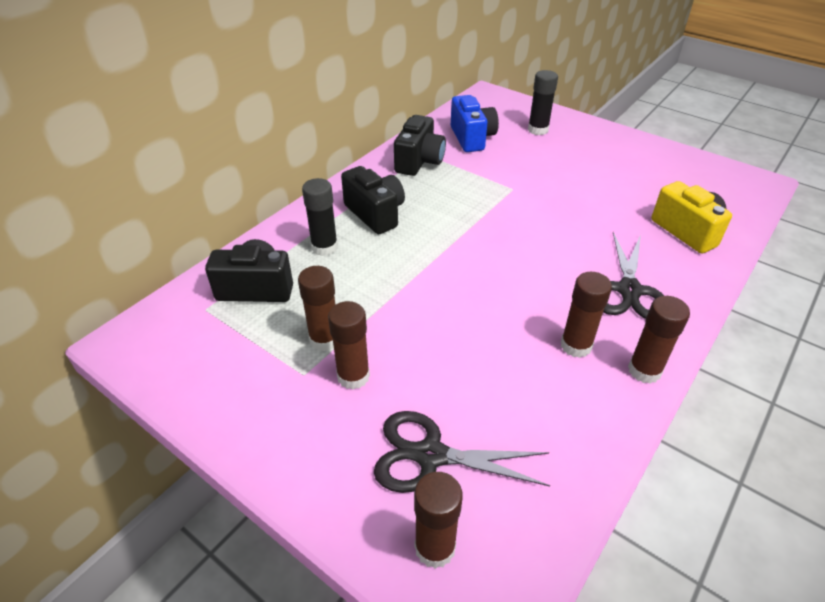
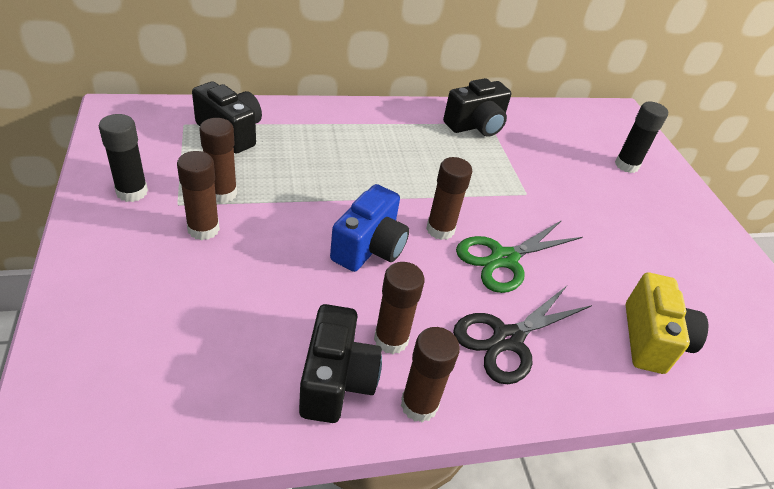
camera: 35 degrees right, 0 degrees up
black glue stick [302,178,338,256] -> black glue stick moved to [99,114,148,202]
black camera [341,166,405,234] -> black camera moved to [299,304,382,423]
black scissors [374,411,550,493] -> none
brown glue stick [414,472,463,569] -> brown glue stick moved to [426,157,472,240]
blue camera [451,95,499,152] -> blue camera moved to [330,184,409,272]
none -> green scissors [456,220,582,293]

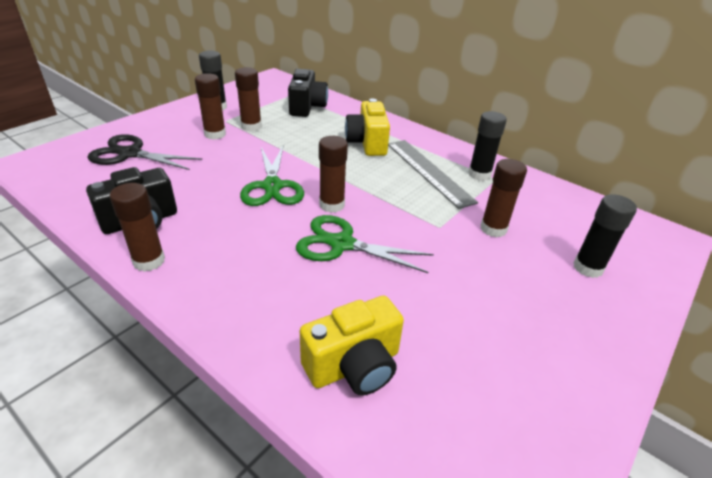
camera: 55 degrees right, 5 degrees down
blue camera [330,184,409,272] -> green scissors [240,146,304,206]
brown glue stick [374,262,425,354] -> brown glue stick moved to [480,159,527,238]
black camera [443,78,511,137] -> black glue stick [468,111,507,181]
black scissors [453,286,592,384] -> black scissors moved to [87,134,202,170]
none -> yellow camera [345,99,390,156]
none -> grey ruler [388,140,478,209]

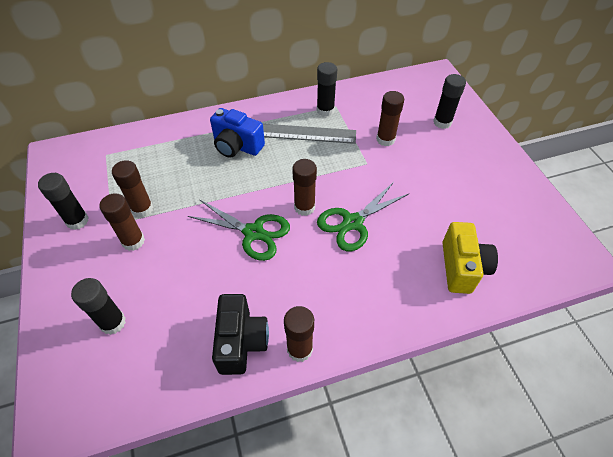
camera: 55 degrees left, 15 degrees up
black scissors [87,134,202,170] -> black glue stick [71,278,126,335]
black camera [288,69,328,117] -> none
yellow camera [345,99,390,156] -> blue camera [210,108,265,158]

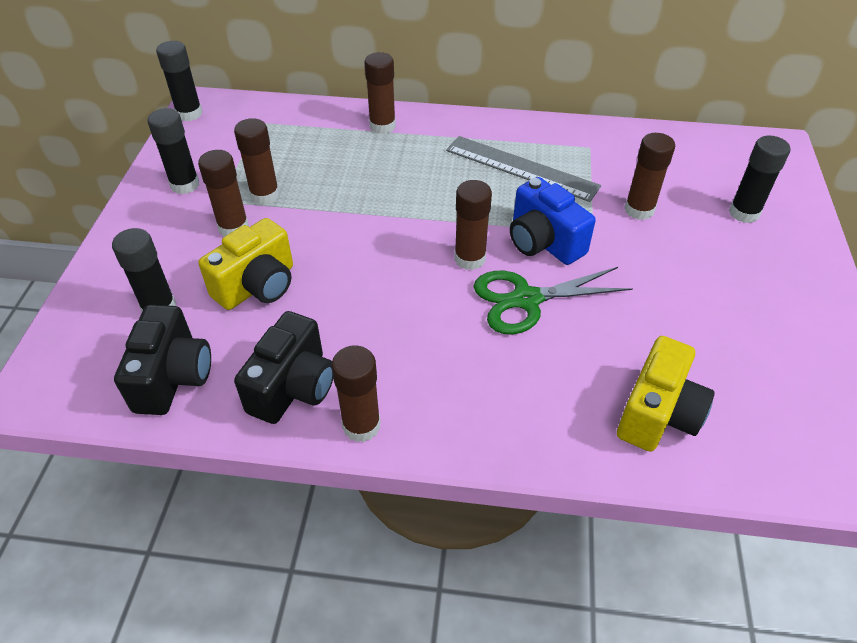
camera: 25 degrees right, 5 degrees down
green scissors [188,199,290,261] -> none
blue camera [210,108,265,158] -> blue camera moved to [510,177,596,265]
black glue stick [317,62,337,117] -> black glue stick moved to [156,41,203,121]
none -> black camera [114,305,211,415]
none -> yellow camera [198,218,293,310]
none -> brown glue stick [364,52,396,134]

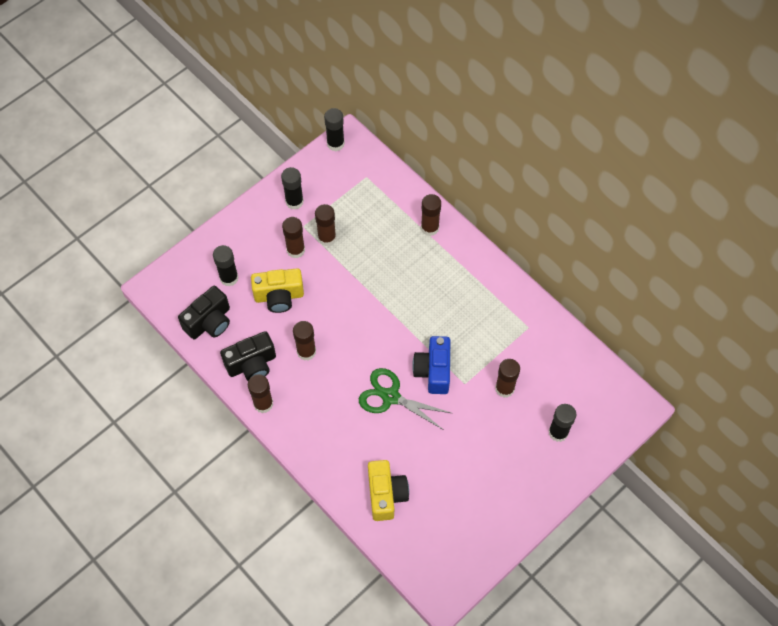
camera: 40 degrees right, 15 degrees up
grey ruler [446,136,601,202] -> none
brown glue stick [454,180,492,270] -> brown glue stick moved to [293,321,316,361]
yellow camera [617,336,715,452] -> yellow camera turned 75 degrees counterclockwise [368,460,409,521]

